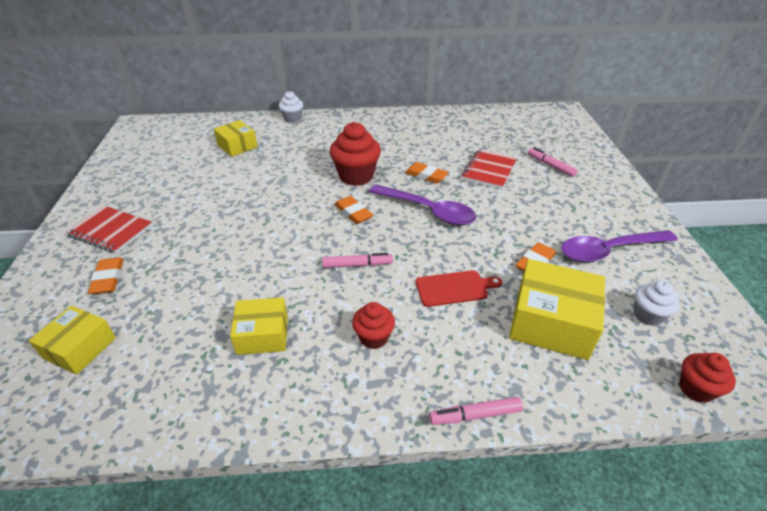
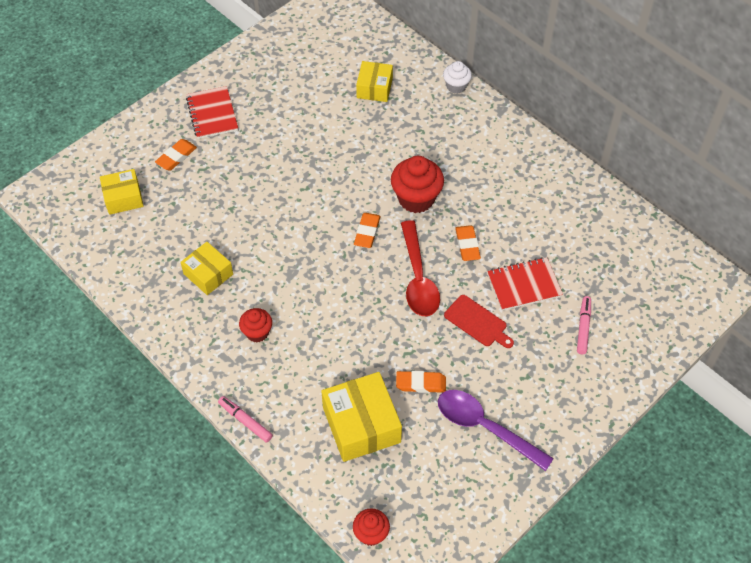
camera: 50 degrees right, 15 degrees up
pink marker [322,253,393,268] -> none
purple spoon [369,184,476,225] -> red spoon [401,220,440,316]
red cutting board [416,270,502,307] -> red cutting board moved to [444,295,514,348]
white cupcake [634,280,680,326] -> none

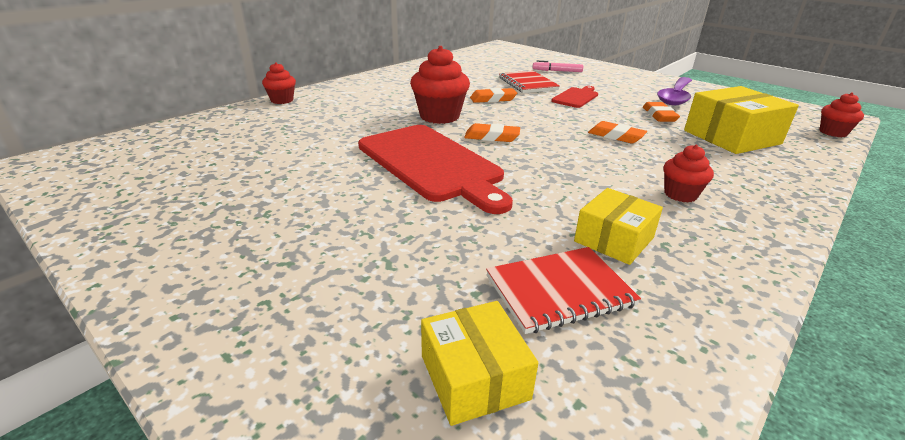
camera: 95 degrees left, 25 degrees down
orange eraser [155,139,197,171] -> orange eraser moved to [588,121,647,144]
red notebook [186,86,238,139] -> red notebook moved to [486,247,641,334]
pink marker [218,396,273,443] -> none
yellow box [356,61,393,102] -> none
red spoon [401,220,440,316] -> none
white cupcake [443,61,472,94] -> red cupcake [262,62,296,104]
none -> red cutting board [358,125,513,214]

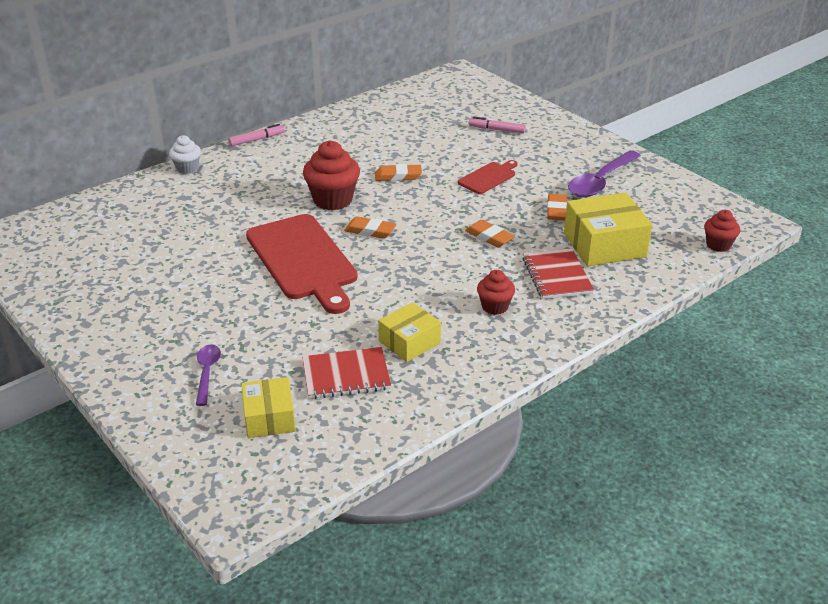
camera: 10 degrees right, 5 degrees up
red cupcake [262,62,296,104] -> white cupcake [169,135,201,174]
red notebook [499,71,560,93] -> red notebook moved to [522,248,594,299]
none -> purple spoon [196,344,221,406]
none -> pink marker [228,124,285,146]

